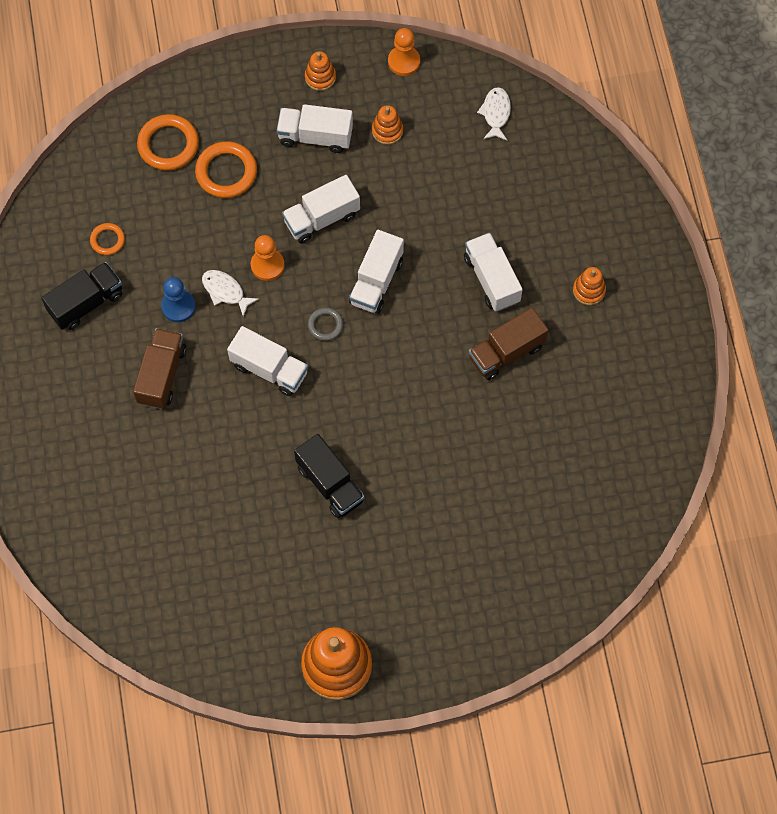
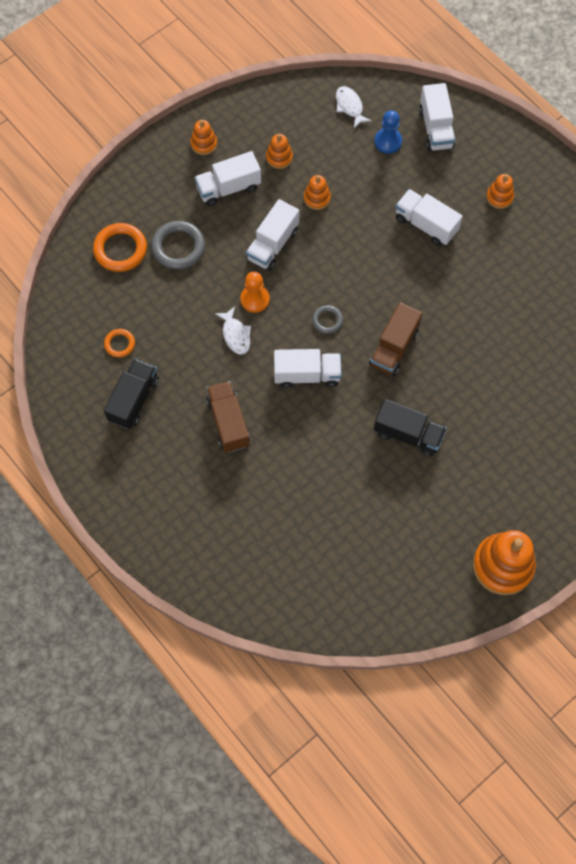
camera: 30 degrees left, 0 degrees up
blue pawn [161,277,196,322] -> blue pawn moved to [374,110,402,154]
orange ring [195,141,257,198] -> grey ring [151,221,205,270]
white fish [202,270,259,317] -> white fish turned 120 degrees counterclockwise [215,306,251,355]
white truck [349,230,404,314] -> white truck moved to [419,83,455,151]
orange pawn [388,28,420,76] -> none
brown truck [469,308,548,380] -> brown truck moved to [369,303,422,376]
none -> orange stacking toy [304,175,331,210]

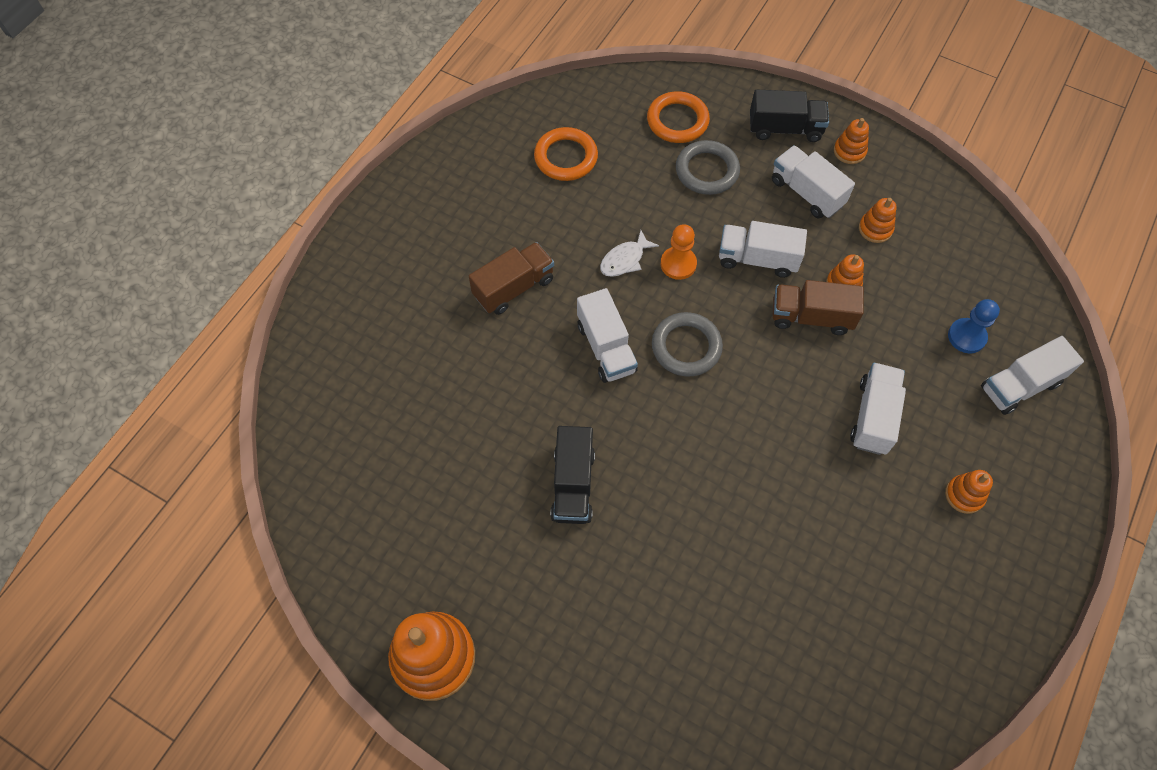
camera: 70 degrees right, 5 degrees down
orange ring [104,329,135,357] -> orange ring [534,127,598,181], size x1.79
black truck [104,358,159,429] -> black truck moved to [750,89,829,142]
grey ring [312,305,343,334] -> grey ring [652,312,723,377], size x1.79
white fish [336,86,372,128] -> none
brown truck [369,303,422,376] -> brown truck moved to [773,280,864,335]

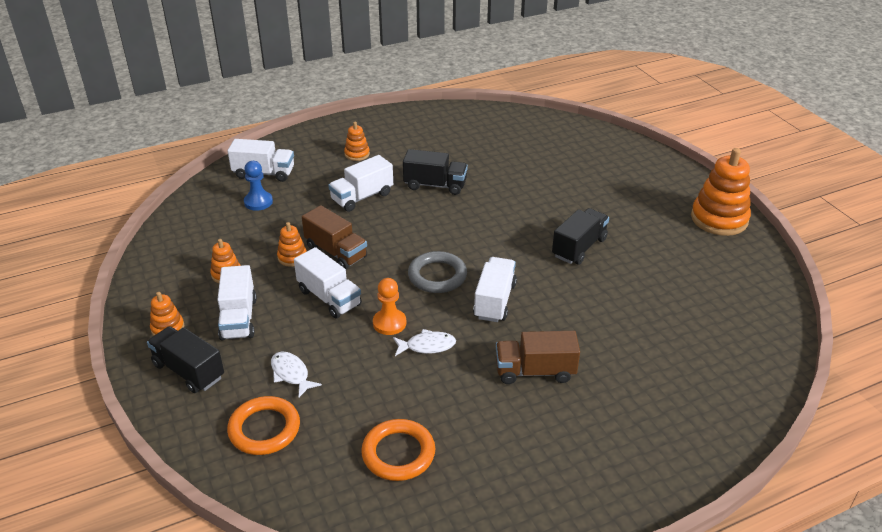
camera: 145 degrees left, 25 degrees down
grey ring [676,140,740,195] -> white fish [271,352,322,397]
none -> black truck [403,149,468,195]

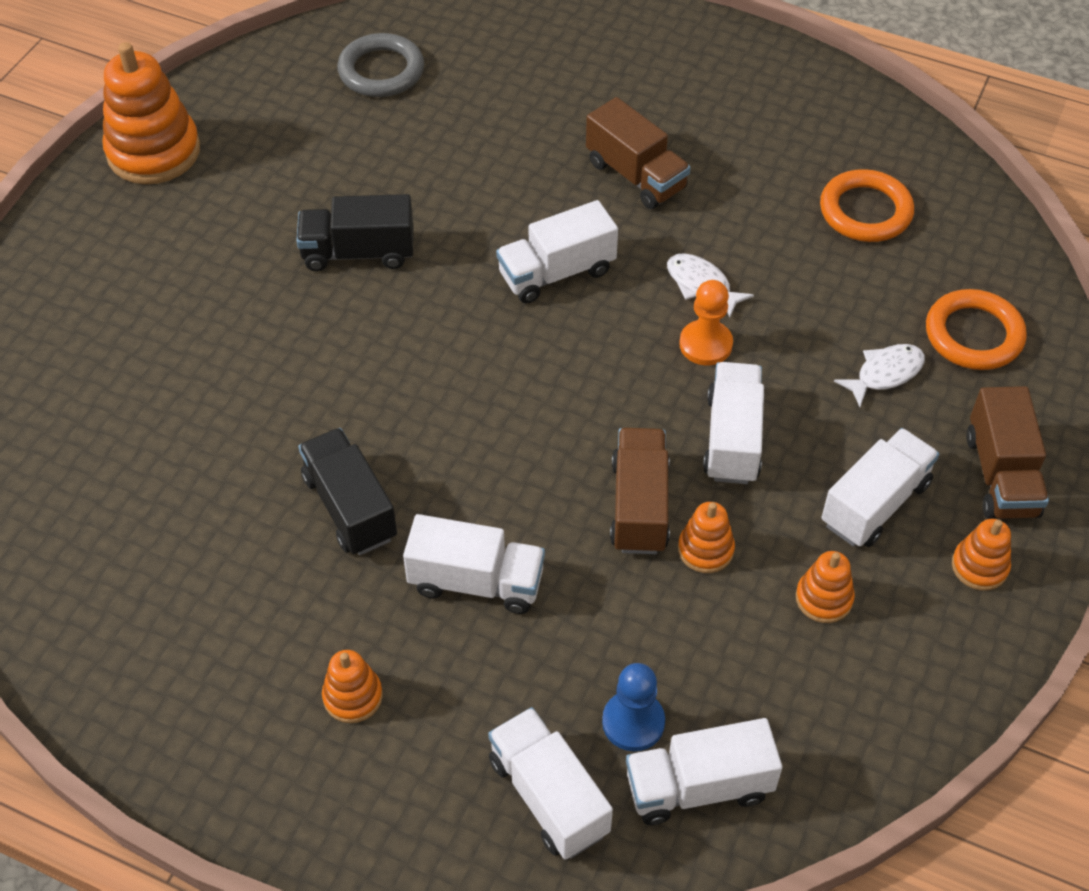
camera: 130 degrees left, 15 degrees up
black truck [147,326,224,393] -> brown truck [966,386,1049,519]
white fish [271,352,322,397] -> white fish turned 135 degrees counterclockwise [834,344,925,407]
grey ring [408,251,467,293] -> grey ring moved to [337,33,424,97]
none -> white truck [626,718,782,825]

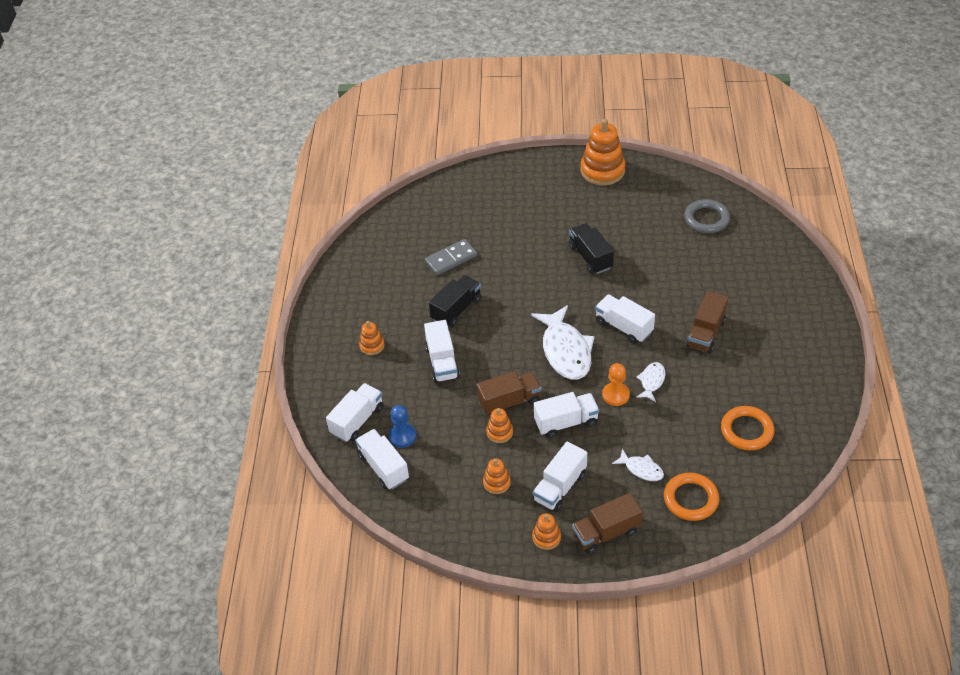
camera: 70 degrees right, 5 degrees down
white truck [821,428,939,547] -> white truck turned 105 degrees clockwise [533,441,587,512]
none -> grey domino [425,239,477,275]
none -> white fish [531,305,595,380]

